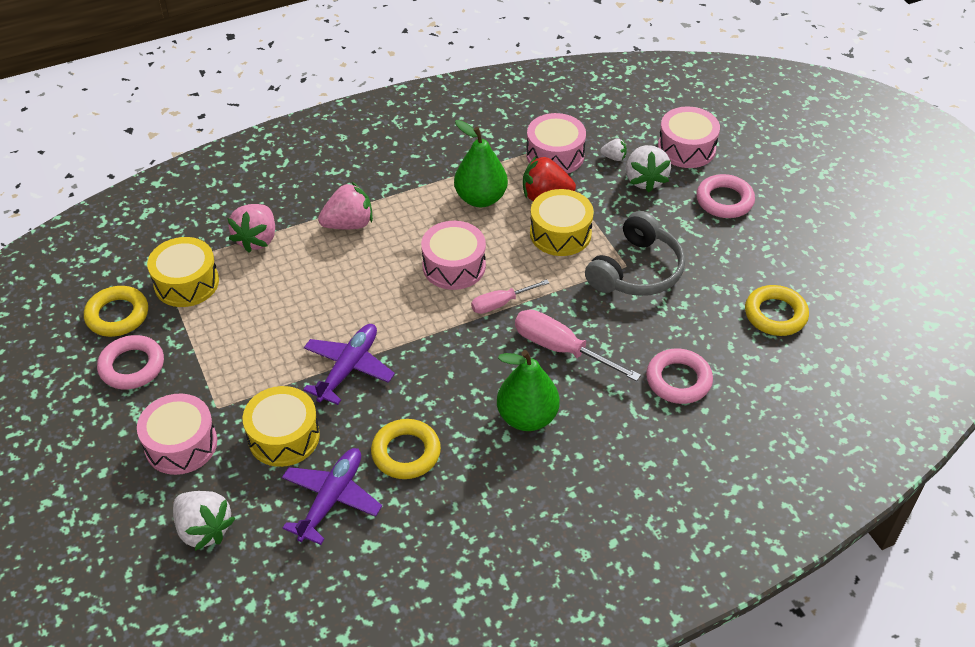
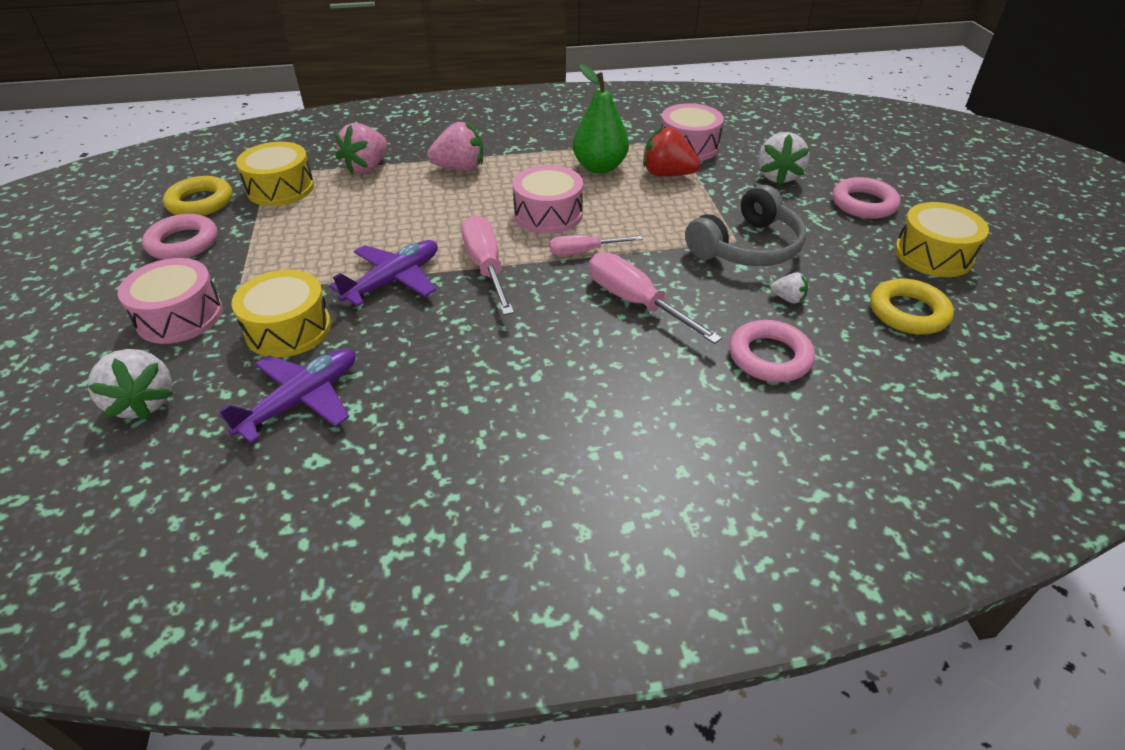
camera: 15 degrees right, 5 degrees down
yellow ring [371,419,441,479] -> none
green pear [497,350,560,431] -> none
yellow drum [530,189,594,256] -> yellow drum moved to [895,202,989,277]
white strawberry [600,138,627,161] -> white strawberry moved to [771,273,808,304]
pink drum [658,106,720,168] -> none
none -> pink screwdriver [461,215,514,315]

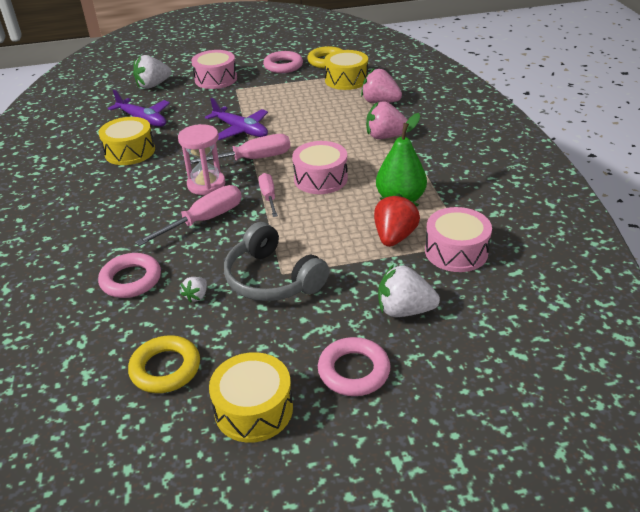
camera: 90 degrees right, 5 degrees down
yellow drum [232,270,331,358] -> yellow drum moved to [98,117,155,165]
pink strawberry [427,122,483,171] -> pink strawberry turned 105 degrees clockwise [366,101,408,139]
none -> pink hourglass [178,124,225,195]

